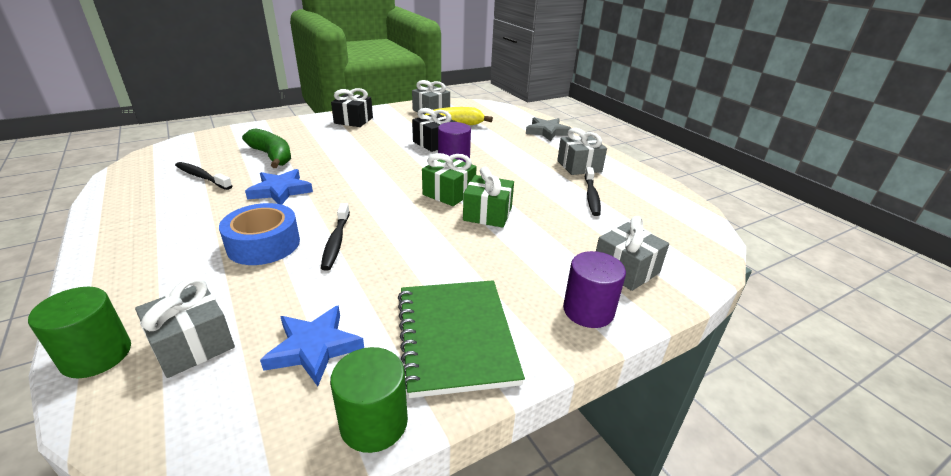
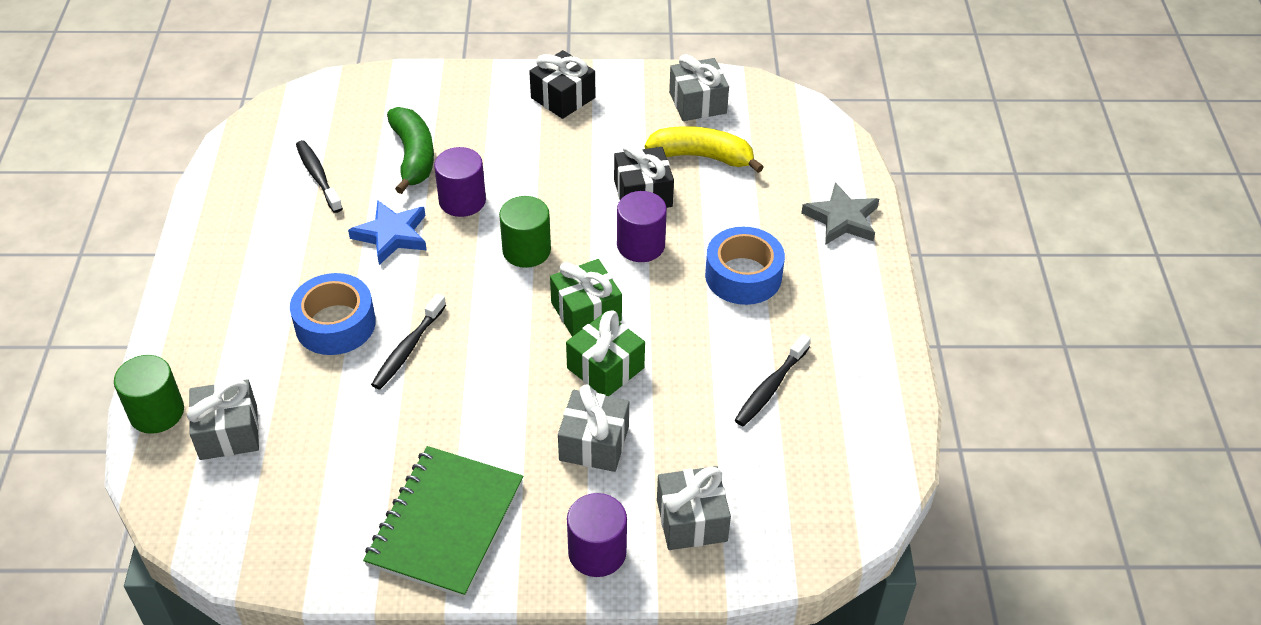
camera: 30 degrees right, 15 degrees up
blue star [260,305,364,386] -> none
green cylinder [330,347,408,453] -> green cylinder moved to [499,196,551,268]
grey gift [557,128,607,175] -> grey gift moved to [558,384,629,472]
none -> purple cylinder [434,147,486,217]
none -> blue tape [705,227,785,305]

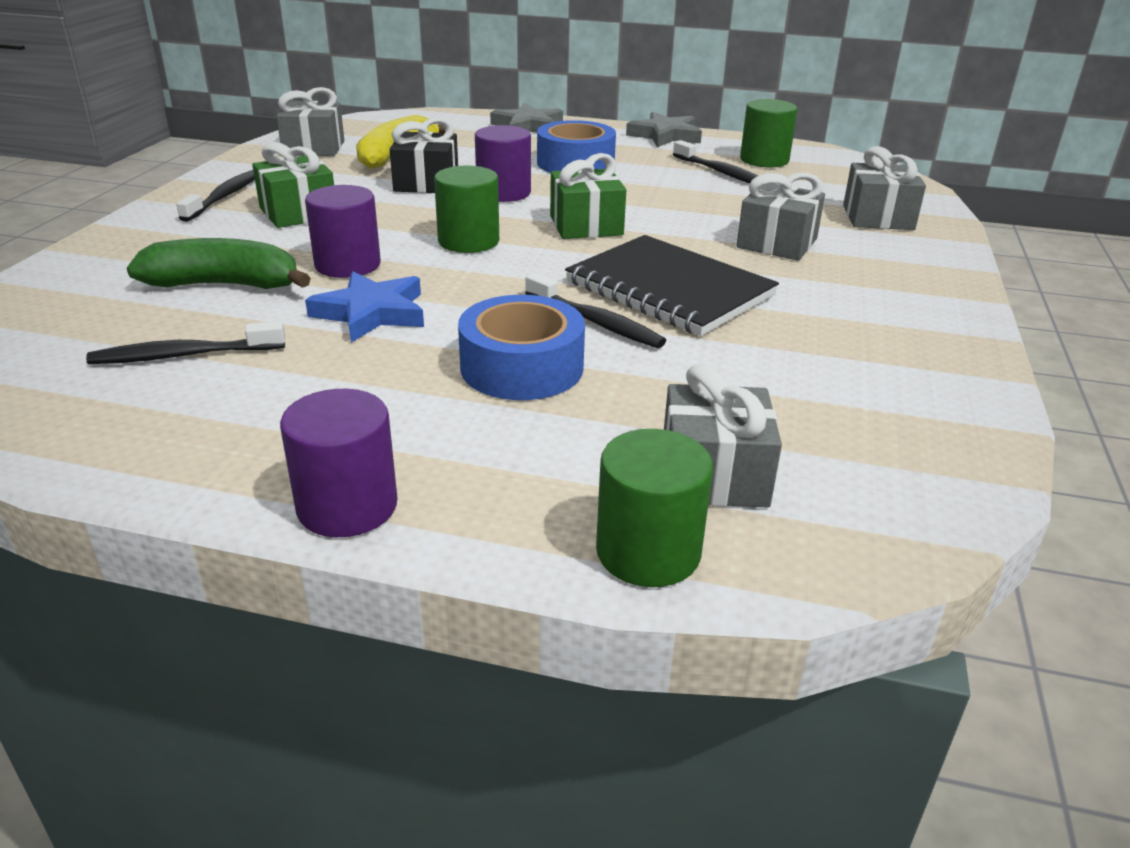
camera: 75 degrees left, 15 degrees down
green notebook [363,446,523,598] -> none
black gift [529,50,595,119] -> black toothbrush [176,170,255,222]
green gift [566,310,645,396] -> green gift moved to [252,142,334,228]
purple cylinder [567,493,627,577] -> purple cylinder moved to [280,389,398,537]
none -> black notebook [565,235,779,336]
none -> grey star [626,112,702,147]
none -> green cylinder [740,99,798,168]

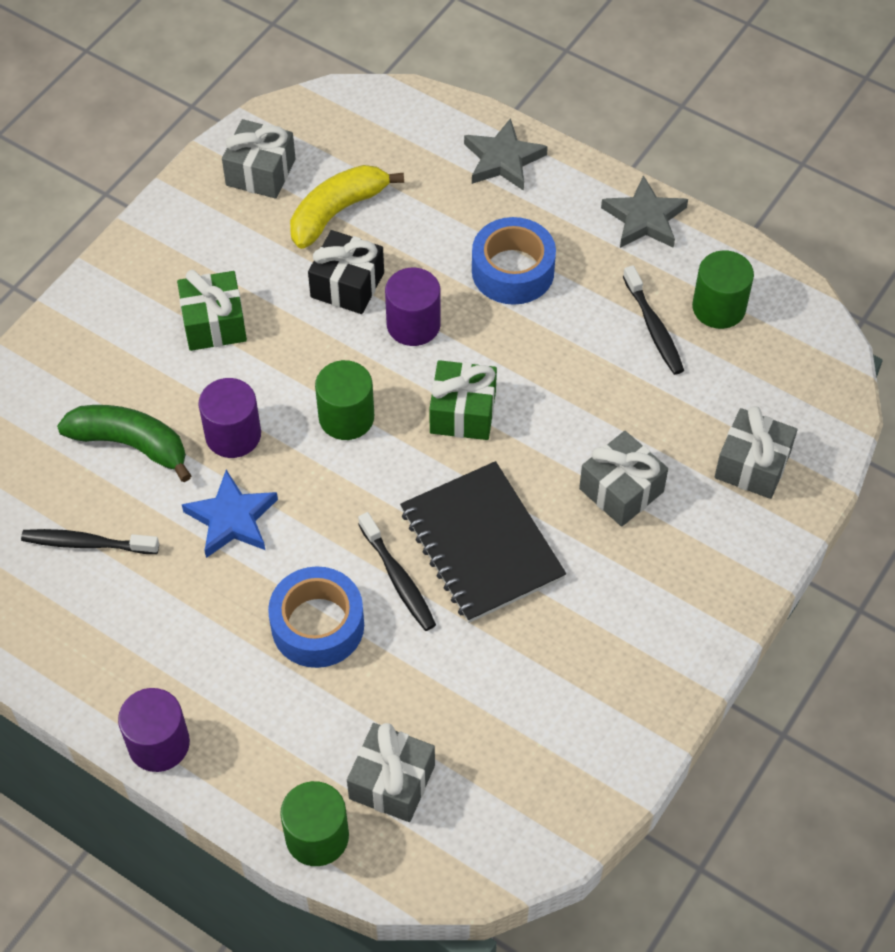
camera: 20 degrees right, 25 degrees up
black toothbrush [176,170,255,222] -> none

